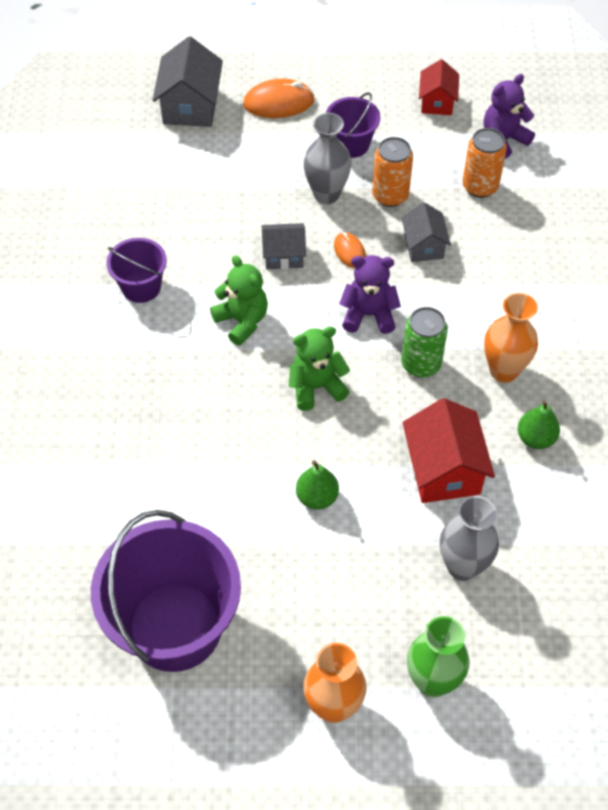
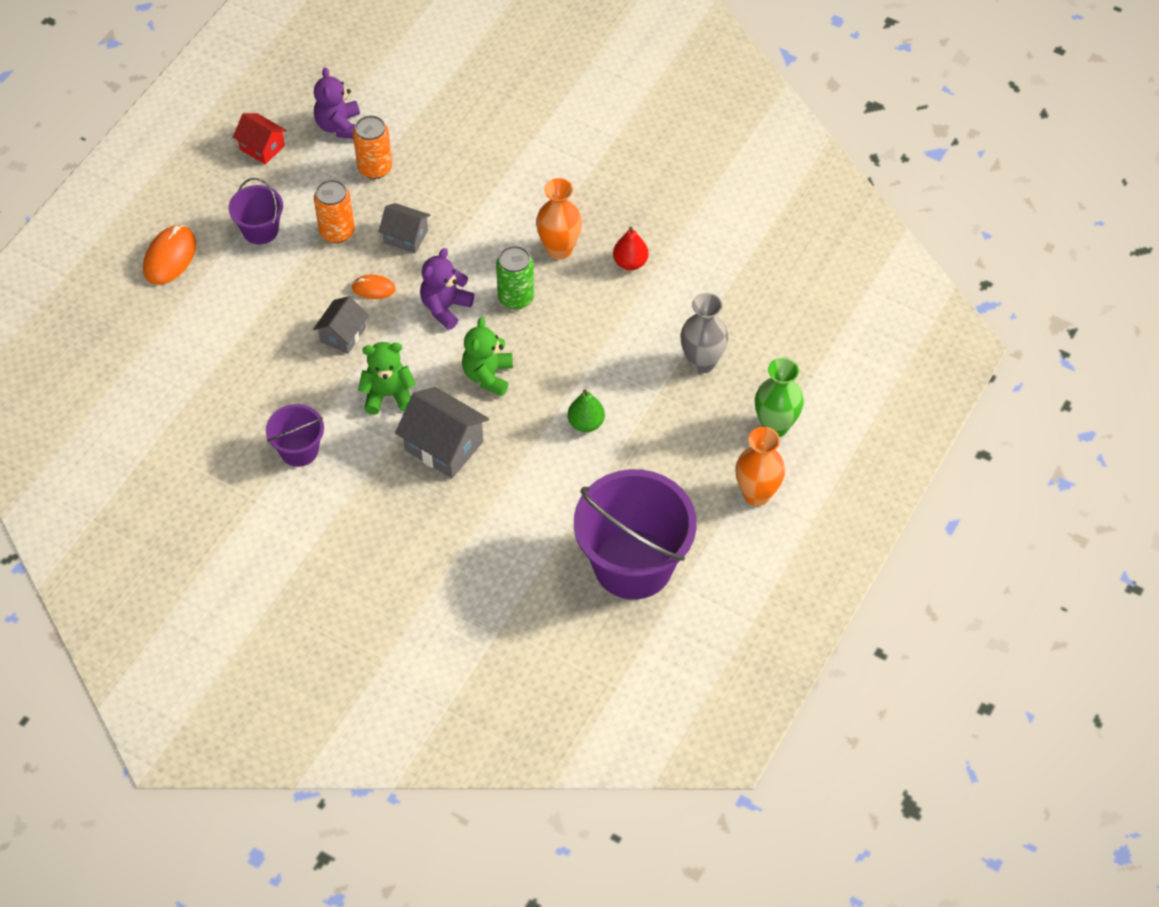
camera: 60 degrees left, 0 degrees up
grey house [153,36,223,127] -> grey house moved to [395,387,489,478]
grey vase [303,113,352,204] -> none
red house [403,398,495,503] -> none
green pear [518,400,560,449] -> red pear [613,227,649,270]

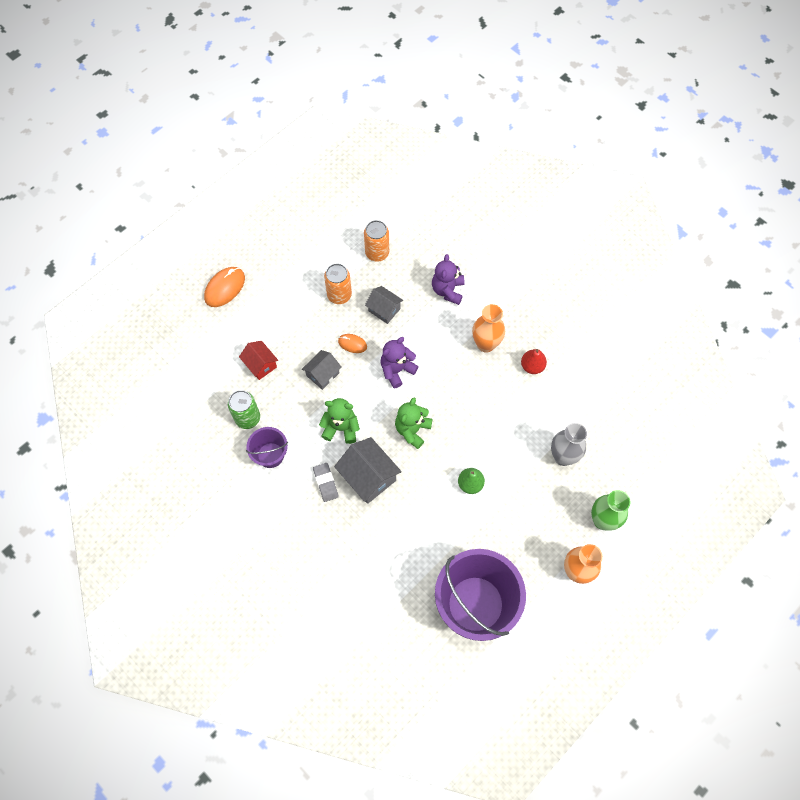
camera: 15 degrees right, 10 degrees up
purple bucket [229,178,283,244] -> none
red house [233,113,287,165] -> red house moved to [239,341,278,380]
purple teddy bear [314,68,360,139] -> purple teddy bear moved to [432,254,465,305]
green can [496,246,534,310] -> green can moved to [228,390,260,429]
none -> grey eraser [313,463,339,502]

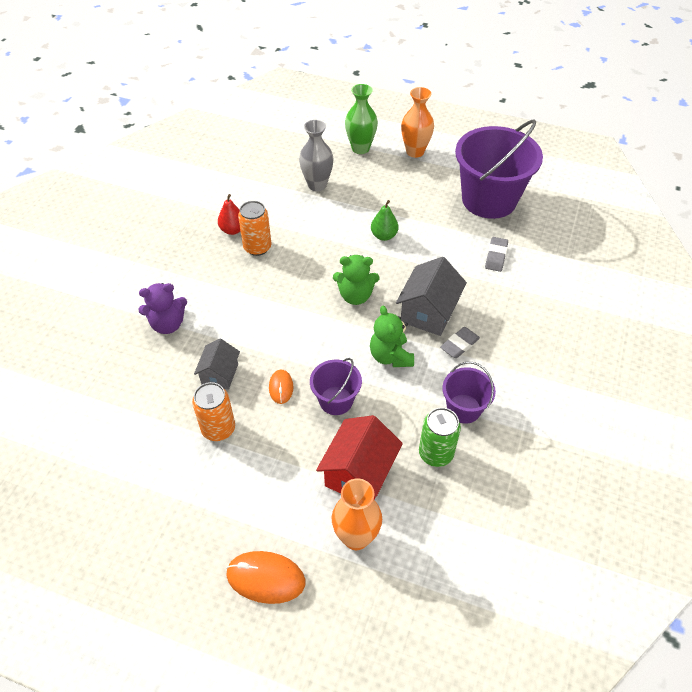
camera: 115 degrees left, 15 degrees down
red house [239,341,278,380] -> red house [316,415,403,499], size x1.60
grey house [302,350,342,390] -> purple bucket [310,358,362,415]
orange can [364,220,389,262] -> orange can moved to [238,201,271,256]
purple teddy bear [381,337,419,389] -> none
orange vase [472,304,505,353] -> orange vase moved to [332,478,382,550]
none -> grey eraser [485,237,508,272]

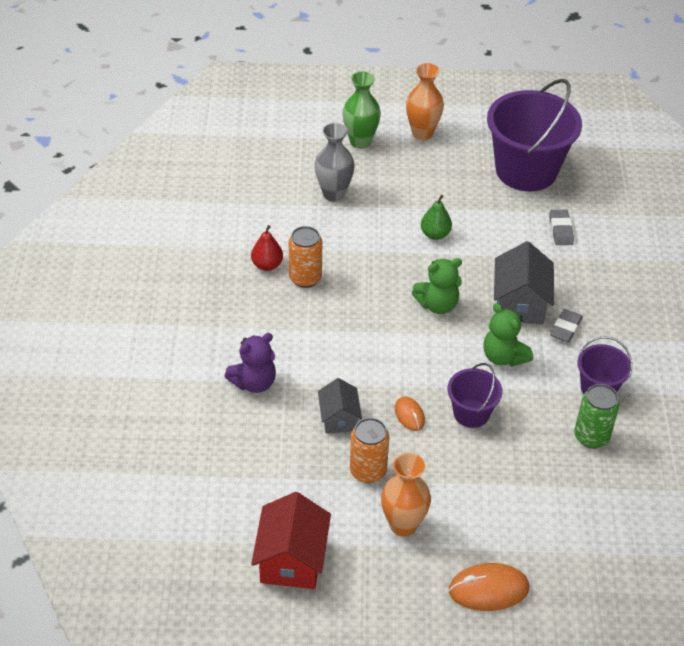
camera: 20 degrees left, 5 degrees down
red house [316,415,403,499] -> red house moved to [251,492,331,589]
orange vase [332,478,382,550] -> orange vase moved to [381,453,431,537]

